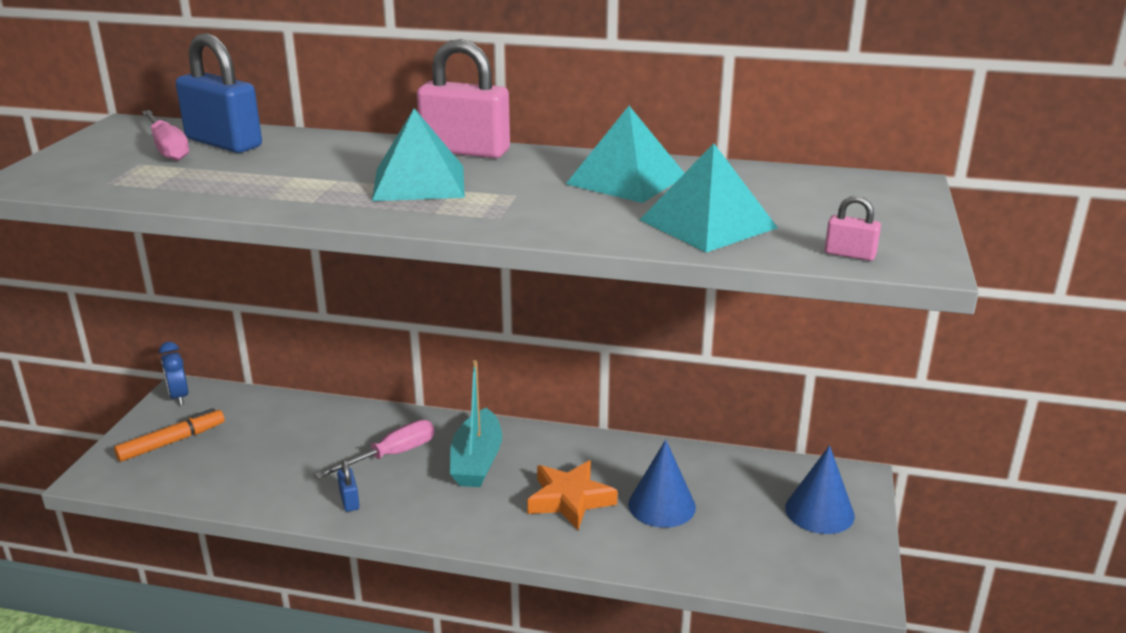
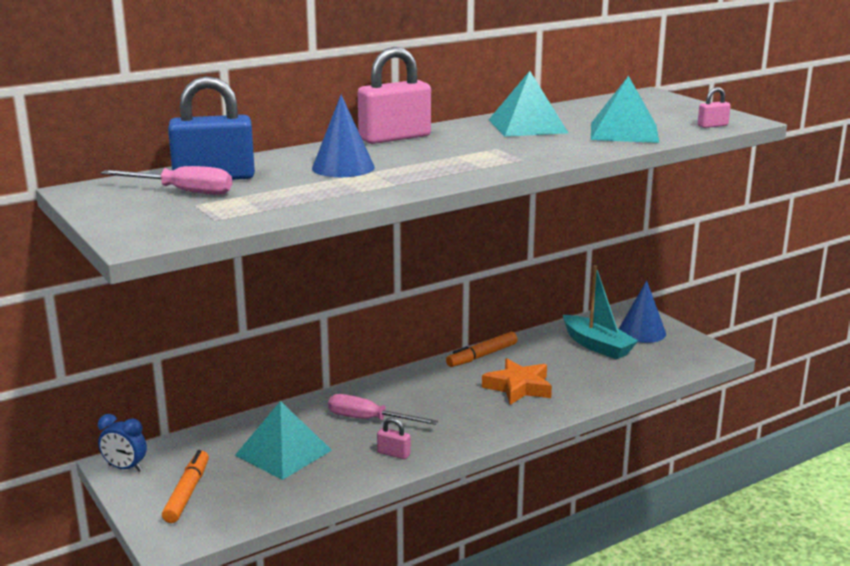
camera: 45 degrees left, 5 degrees down
pink screwdriver [314,420,435,479] -> pink screwdriver turned 75 degrees counterclockwise [328,394,438,425]
blue padlock [337,460,360,512] -> pink padlock [377,417,410,459]
turquoise pyramid [372,108,465,201] -> turquoise pyramid moved to [235,401,332,480]
turquoise boat [450,360,502,487] -> turquoise boat moved to [563,265,638,360]
blue cone [628,440,696,528] -> blue cone moved to [312,95,375,177]
none -> orange marker [446,332,518,367]

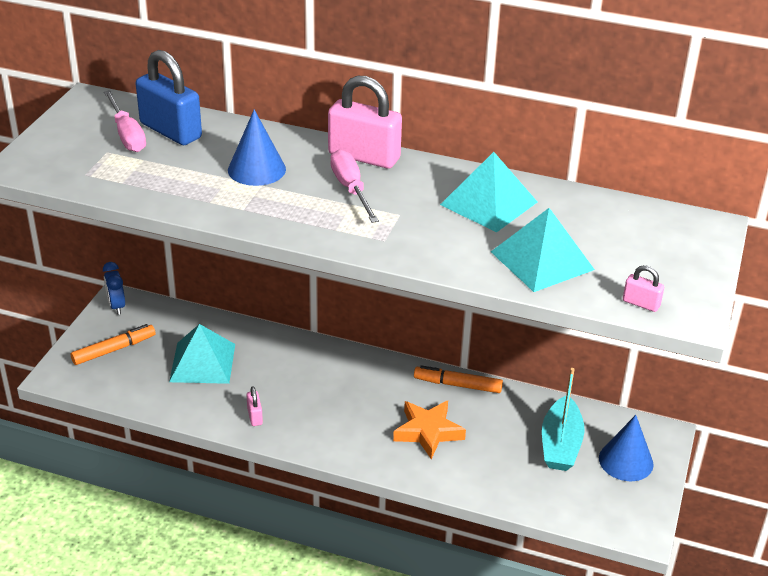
camera: 50 degrees right, 15 degrees up
pink screwdriver [328,394,438,425] -> pink screwdriver moved to [330,149,379,223]

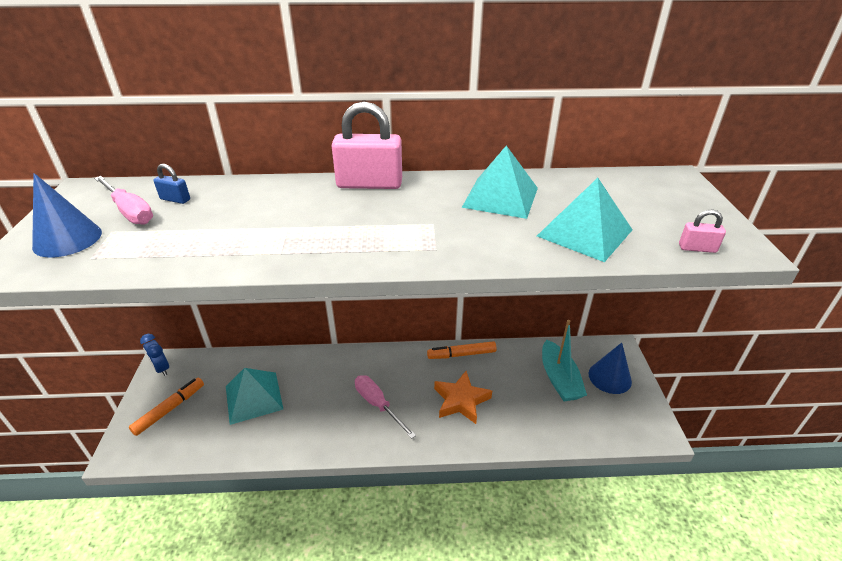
camera: 20 degrees left, 0 degrees up
blue padlock [135,50,202,145] -> blue padlock [153,164,190,204], size x0.45
blue cone [228,109,286,186] -> blue cone moved to [32,173,102,258]
pink padlock [246,387,263,426] -> none
pink screwdriver [330,149,379,223] -> pink screwdriver moved to [355,375,416,439]

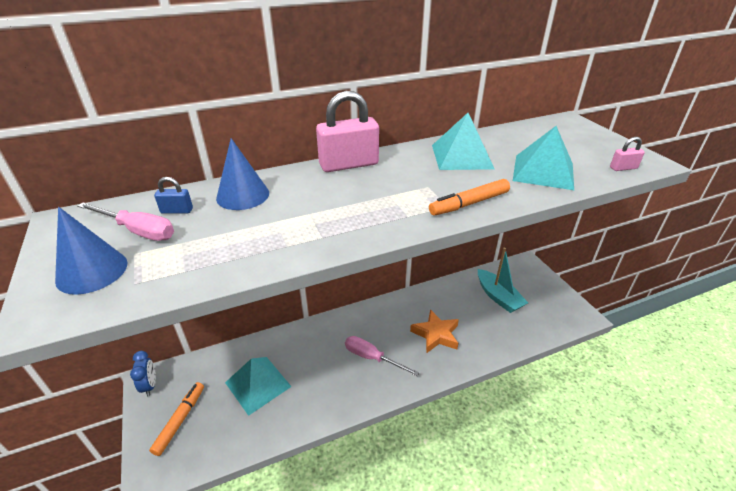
camera: 20 degrees left, 0 degrees up
blue clock [140,334,169,376] -> blue clock turned 135 degrees counterclockwise [130,351,156,396]
orange marker [427,341,497,359] -> orange marker moved to [429,179,510,216]
blue cone [589,343,632,394] -> blue cone moved to [216,138,269,210]

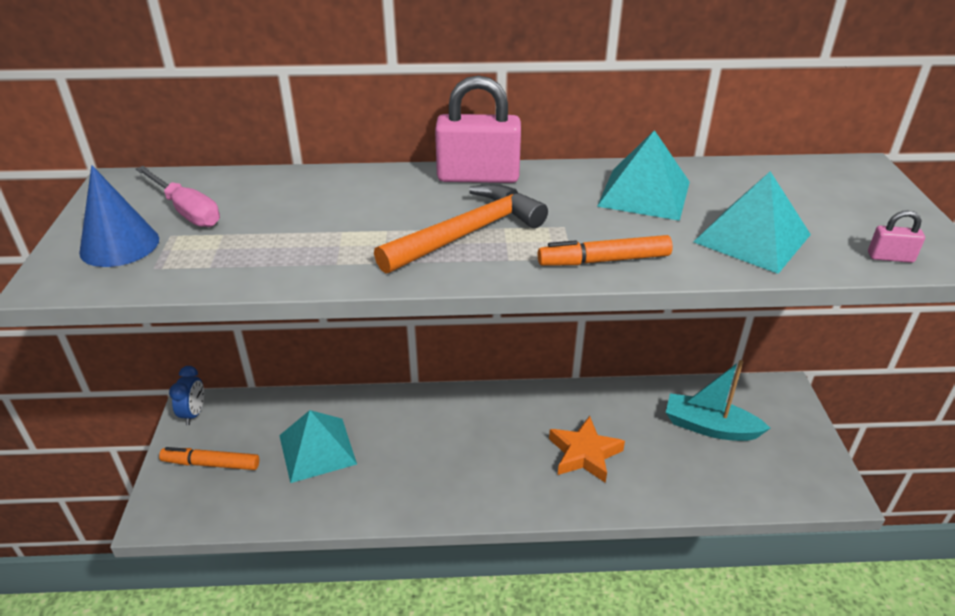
camera: 20 degrees right, 0 degrees up
orange marker [149,382,204,456] -> orange marker turned 120 degrees counterclockwise [159,447,259,470]
blue padlock [154,177,193,214] -> none
blue cone [216,138,269,210] -> none
pink screwdriver [345,336,419,376] -> none
turquoise boat [478,248,528,313] -> turquoise boat turned 120 degrees clockwise [666,360,771,441]
none -> orange hammer [374,184,548,274]

